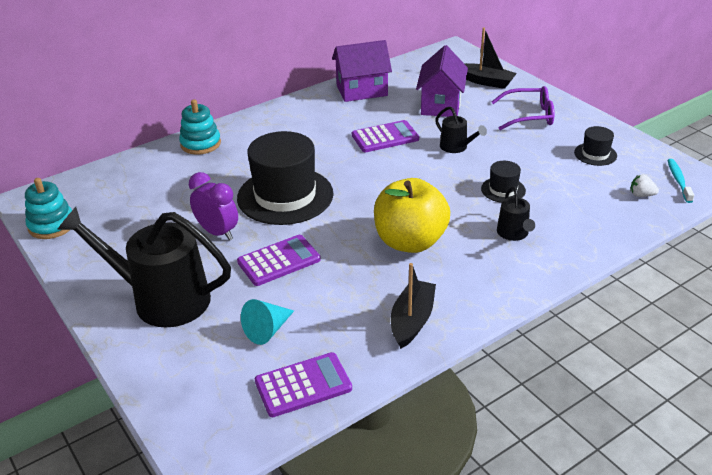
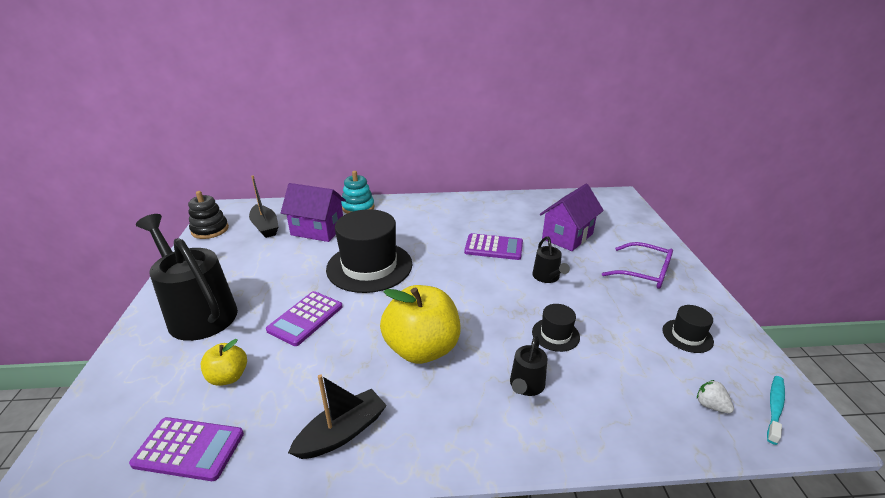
camera: 30 degrees right, 5 degrees down
turquoise stacking toy [25,178,72,239] -> black stacking toy [188,191,229,239]
purple clock [189,172,238,241] -> none
purple calculator [237,235,321,286] -> purple calculator turned 120 degrees clockwise [266,291,343,346]
turquoise cone [241,299,294,345] -> yellow apple [201,339,247,386]
purple house [332,40,392,102] -> purple house moved to [281,183,346,242]
black boat [464,28,517,89] -> black boat moved to [249,175,278,238]

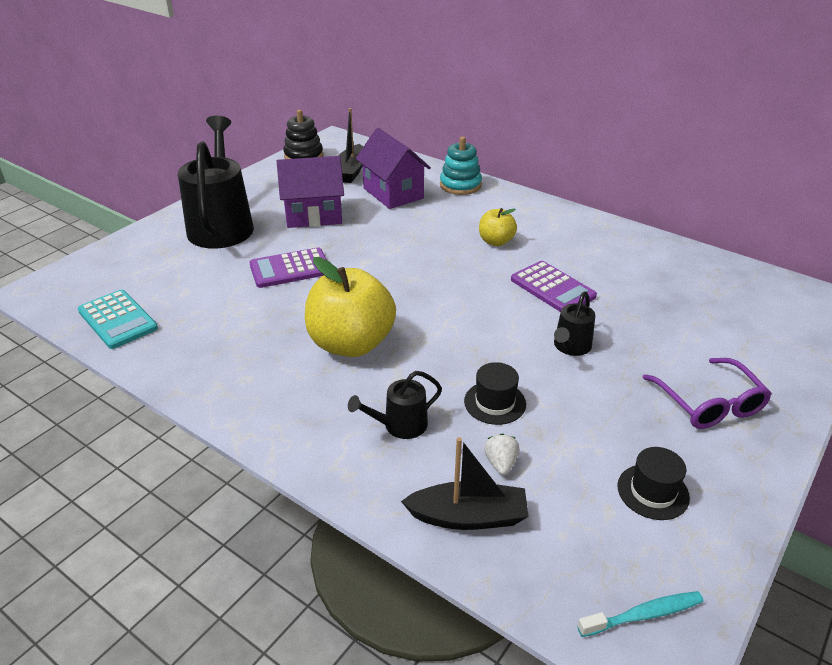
camera: 40 degrees right, 5 degrees up
purple calculator [129,417,244,481] -> turquoise calculator [78,290,158,349]
yellow apple [201,339,247,386] -> yellow apple moved to [479,208,517,246]
black boat [288,374,387,459] -> black boat moved to [401,437,529,530]
black hat [326,209,412,293] -> none
purple house [540,184,604,251] -> purple house moved to [277,156,344,228]
white strawberry [697,380,734,414] -> white strawberry moved to [484,434,519,475]

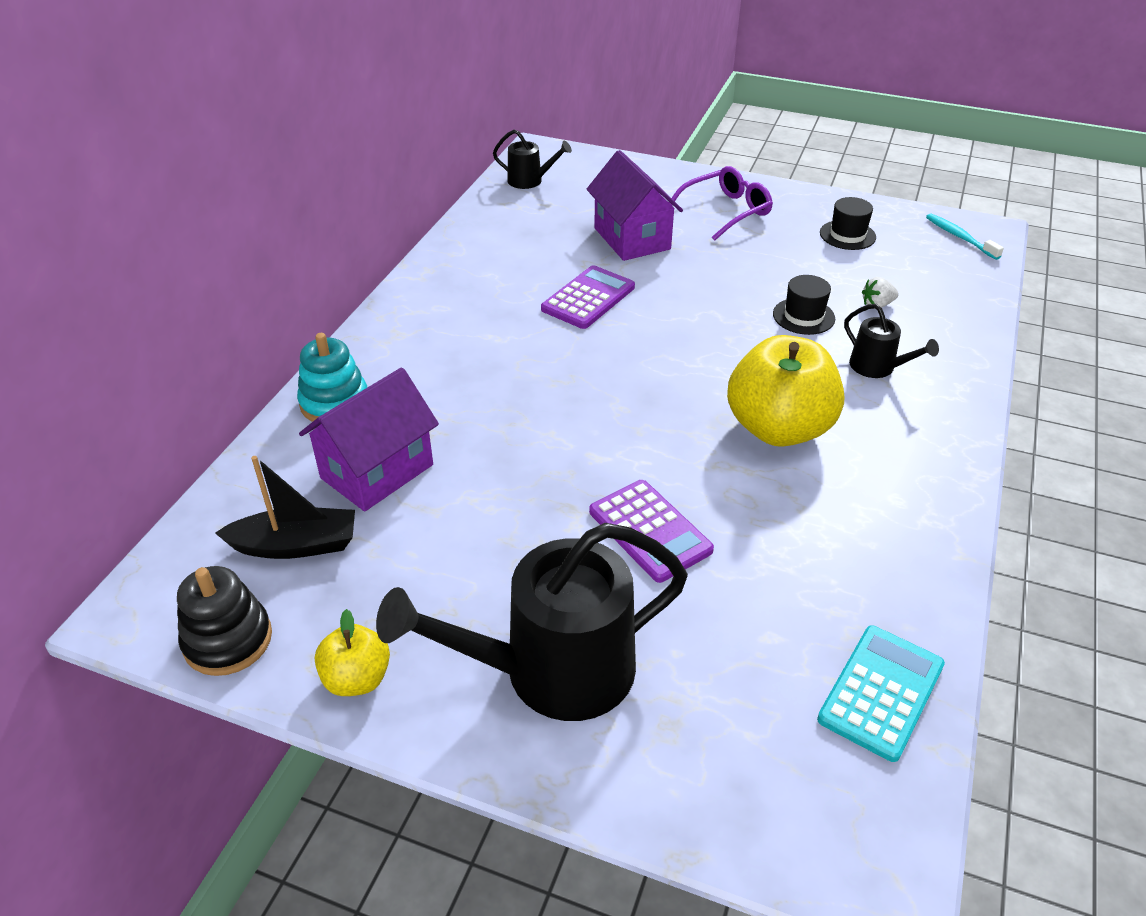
camera: 105 degrees left, 5 degrees up
purple house [277,156,344,228] -> purple house moved to [587,150,683,261]
black boat [401,437,529,530] -> none
yellow apple [479,208,517,246] -> yellow apple moved to [315,609,390,696]
black watering can [554,292,595,356] -> black watering can moved to [493,130,572,189]

